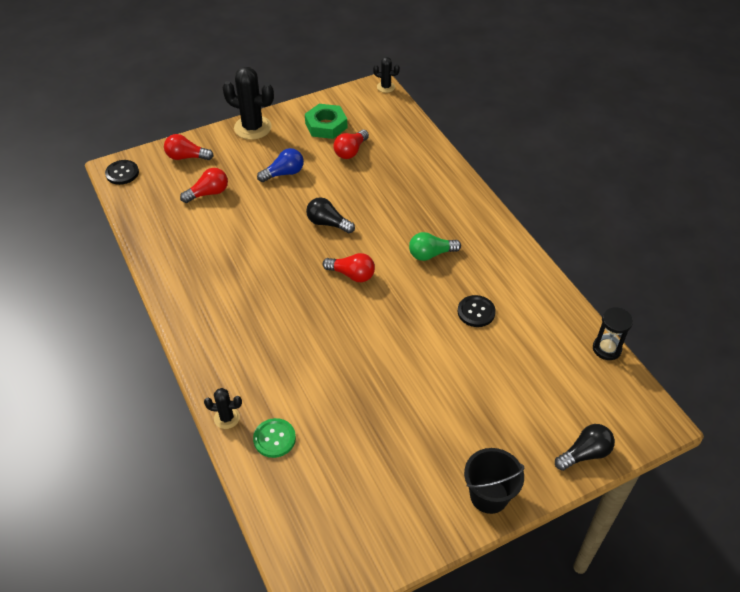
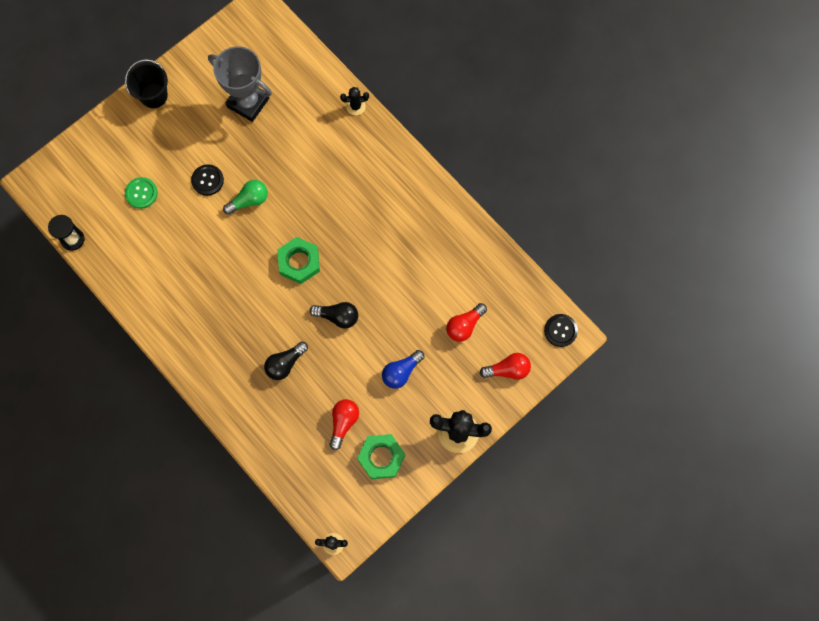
camera: 165 degrees right, 25 degrees up
green button [253,418,296,458] -> green button moved to [125,177,158,209]
red light bulb [323,253,375,282] -> green nut [278,237,320,284]
green light bulb [409,232,461,261] -> green light bulb moved to [223,180,268,215]
black button [457,295,496,327] -> black button moved to [191,164,224,196]
black light bulb [555,424,615,471] -> black light bulb moved to [264,341,308,380]
none -> grey trophy [208,46,272,122]

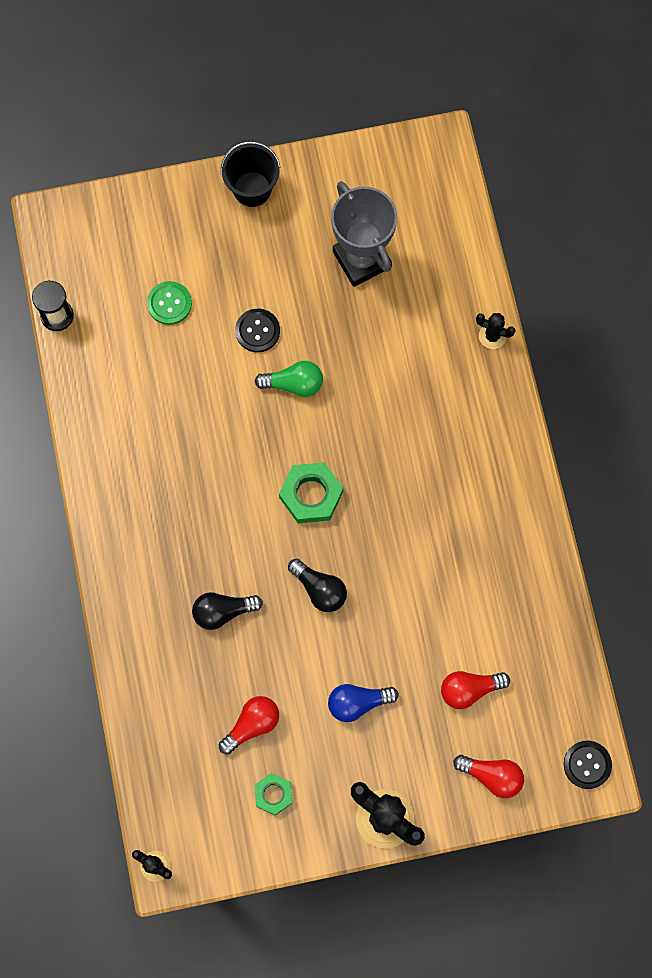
camera: 30 degrees right, 0 degrees up
green nut [357,434,405,479] -> green nut [254,773,292,816], size x0.62

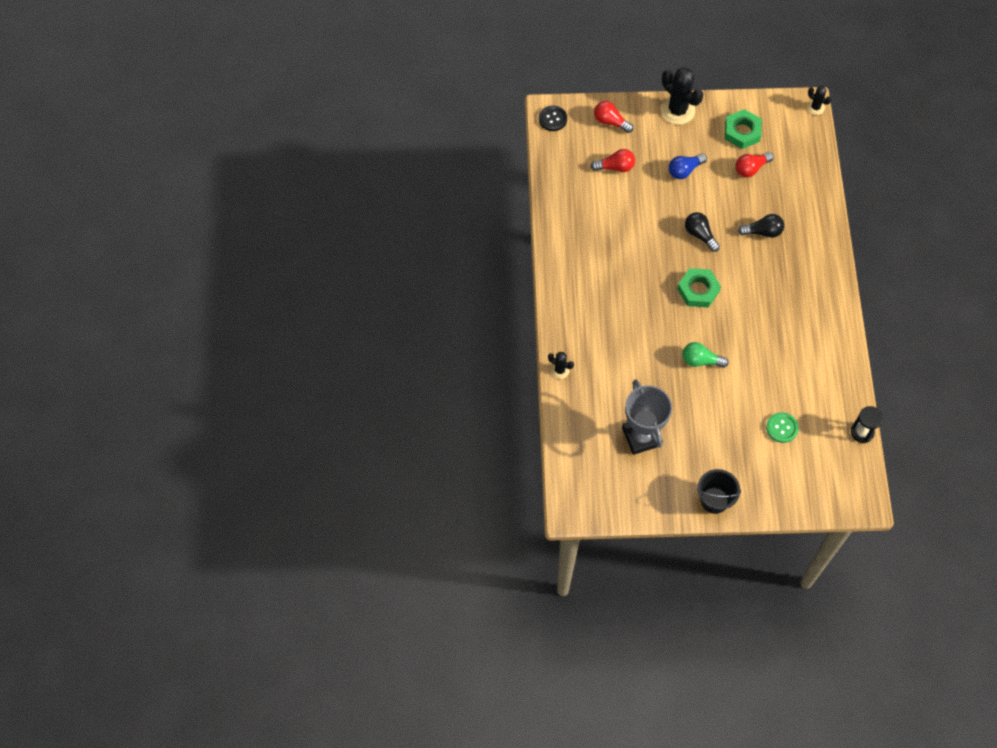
camera: 170 degrees left, 10 degrees down
black button [235,309,280,352] -> none
green nut [254,773,292,816] -> green nut [725,109,762,149], size x1.62
blue light bulb [328,684,399,722] -> blue light bulb turned 150 degrees clockwise [669,154,707,179]

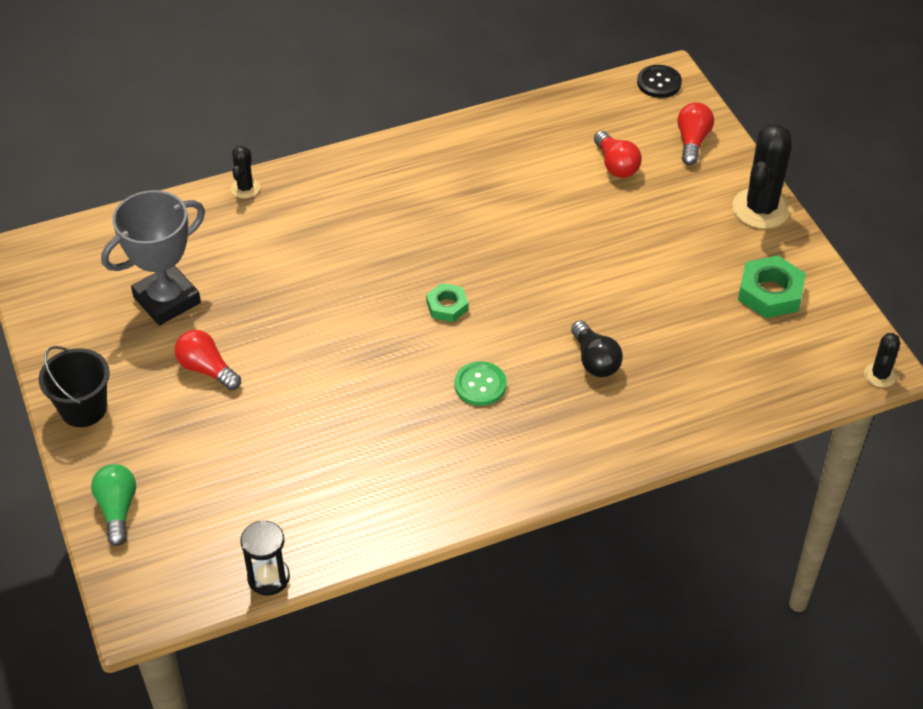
camera: 70 degrees right, 15 degrees down
blue light bulb [669,154,707,179] -> none
green nut [677,268,721,308] -> green nut [426,283,468,322], size x0.62
green light bulb [682,342,729,368] -> green light bulb moved to [91,464,136,546]
black light bulb [685,212,720,252] -> none
red light bulb [735,152,774,177] -> red light bulb moved to [174,330,241,390]
green button [766,412,799,443] -> green button moved to [454,361,507,406]

